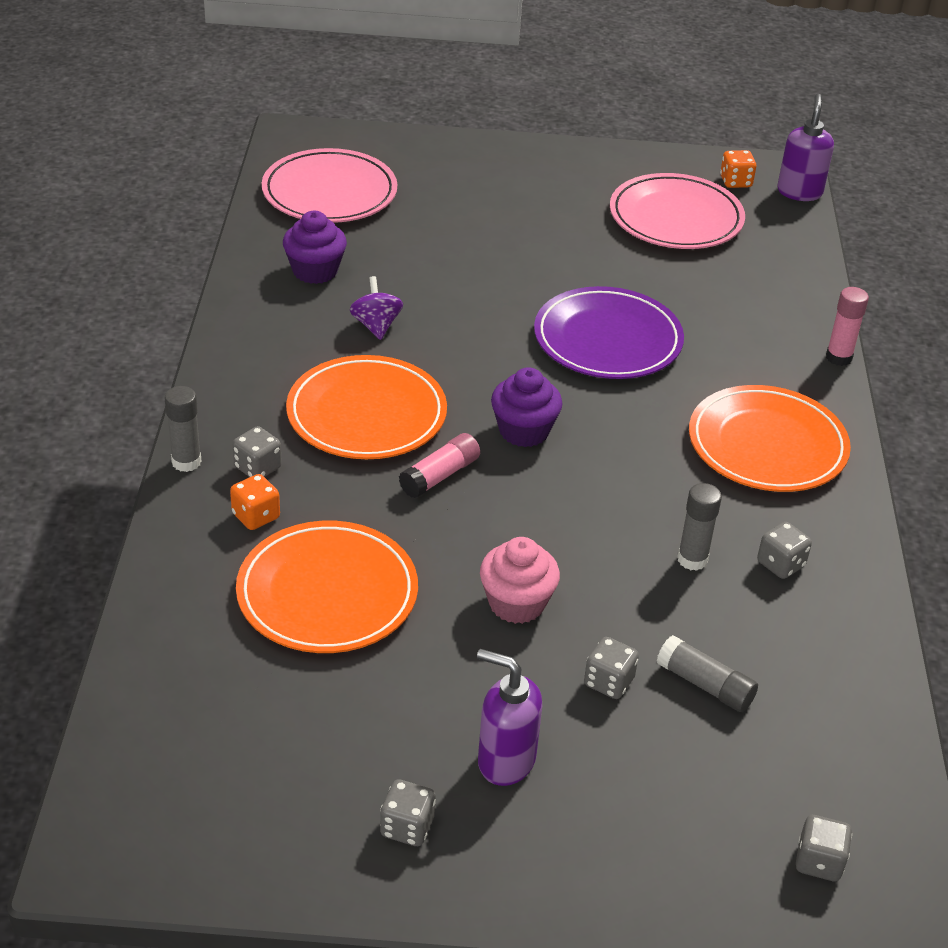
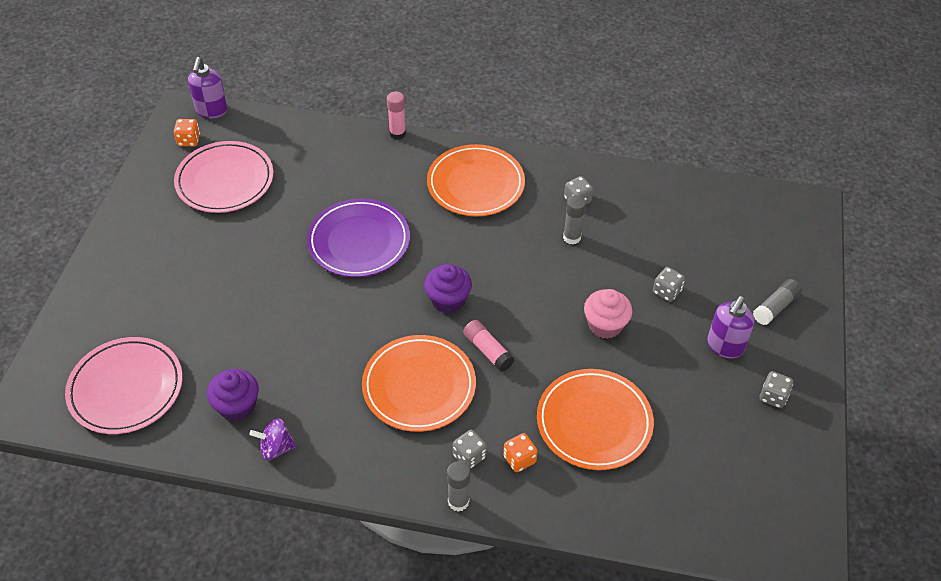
camera: 80 degrees left, 10 degrees up
purple spinning top [350,276,403,340] -> purple spinning top moved to [249,418,297,460]
grey glue stick [657,635,758,712] -> grey glue stick moved to [753,279,802,325]
purple soap dispenser [777,94,834,201] -> purple soap dispenser turned 105 degrees counterclockwise [188,57,228,118]
grey dice [796,815,852,881] -> none

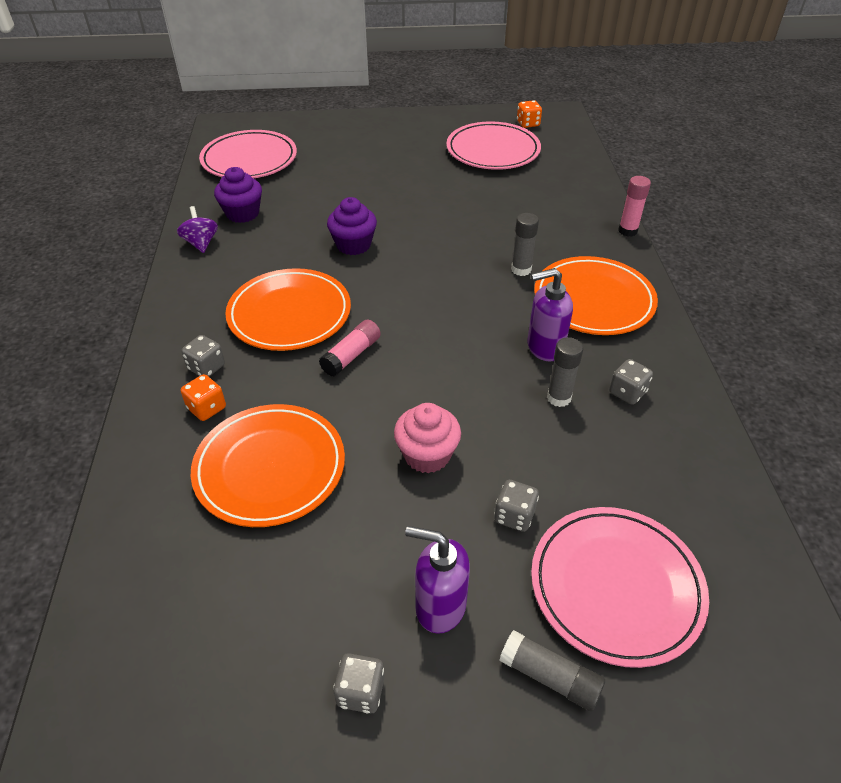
camera: 75 degrees right, 5 degrees down
purple soap dispenser [188,57,228,118] -> purple soap dispenser moved to [527,268,573,361]
purple plate [307,199,410,277] -> none
purple cupcake [424,264,472,313] -> purple cupcake moved to [327,197,377,255]
grey glue stick [447,461,470,512] -> grey glue stick moved to [511,213,539,276]
none -> pink plate [531,507,709,668]

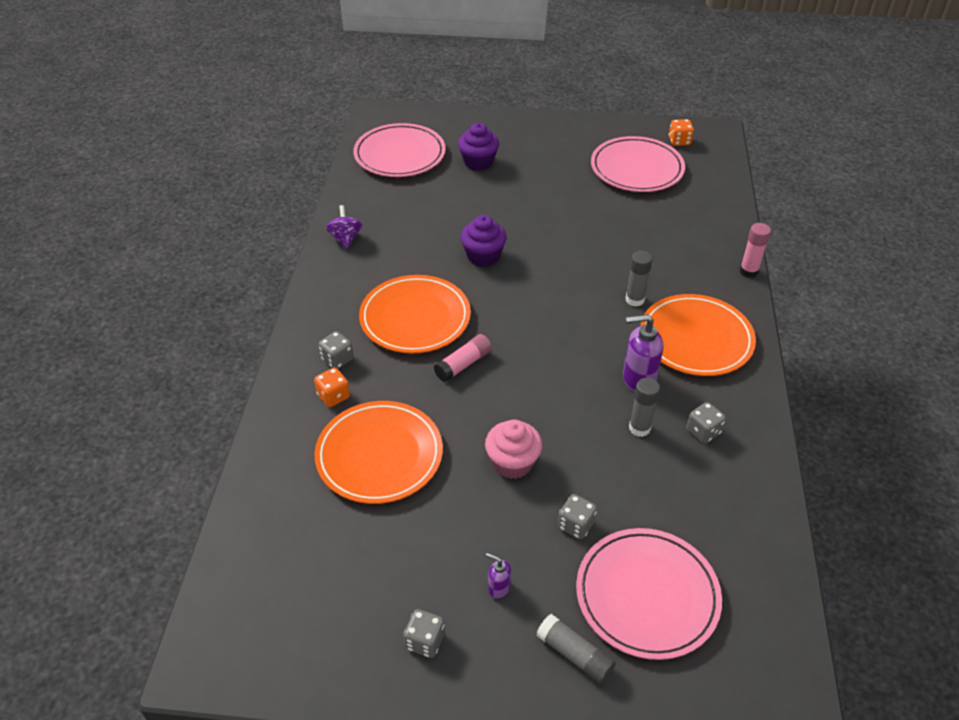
camera: 10 degrees right, 0 degrees up
purple cupcake [214,167,262,223] -> purple cupcake moved to [458,123,499,171]
purple soap dispenser [405,526,470,634] -> purple soap dispenser [486,553,511,599], size x0.52

